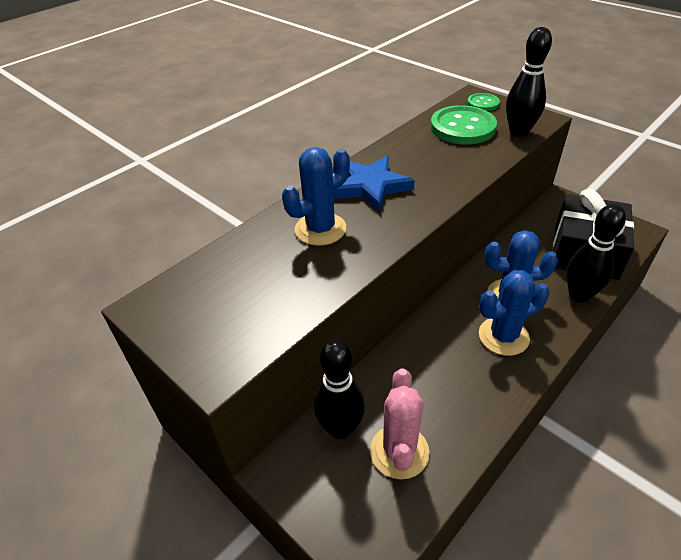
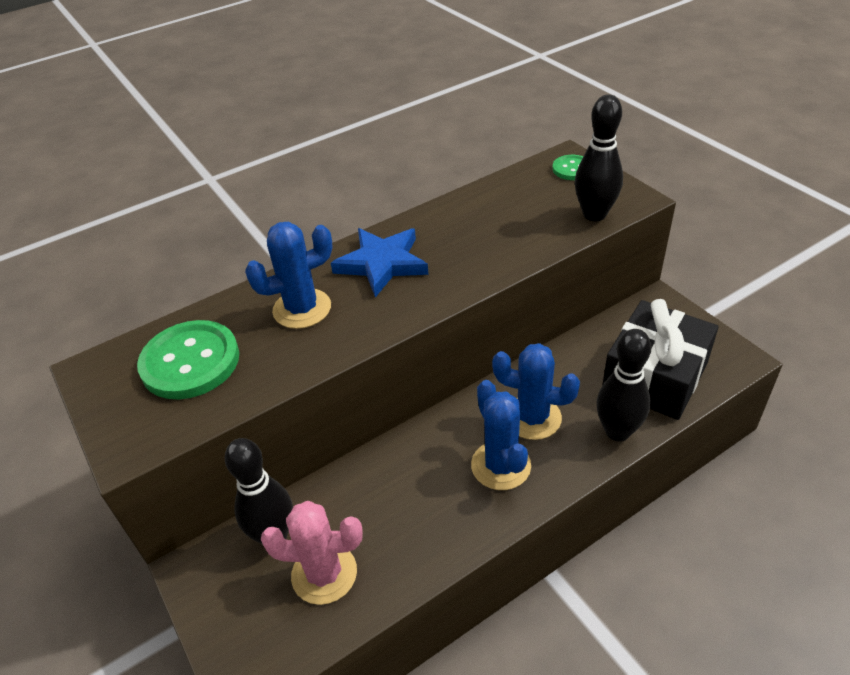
camera: 15 degrees right, 0 degrees up
pink cactus [370,369,430,480] -> pink cactus turned 75 degrees clockwise [261,501,363,605]
green button [430,105,497,145] -> green button moved to [137,320,239,399]
blue cactus [479,270,549,356] -> blue cactus turned 75 degrees clockwise [471,380,531,490]

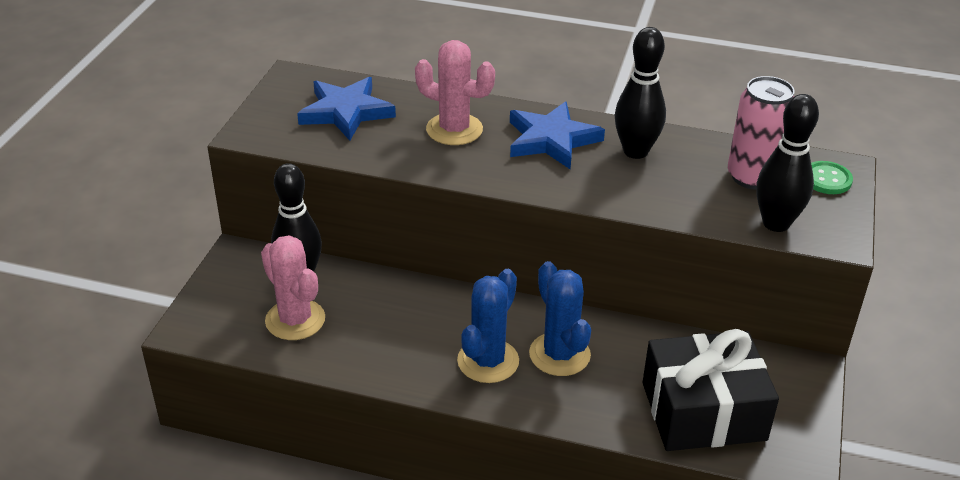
camera: 45 degrees right, 5 degrees down
green button [137,320,239,399] -> blue star [297,77,396,141]
blue cactus [245,222,333,329] -> pink cactus [415,40,495,145]
black bowling pin [596,329,651,442] -> black bowling pin moved to [615,27,666,159]
none -> pink can [728,76,795,190]

